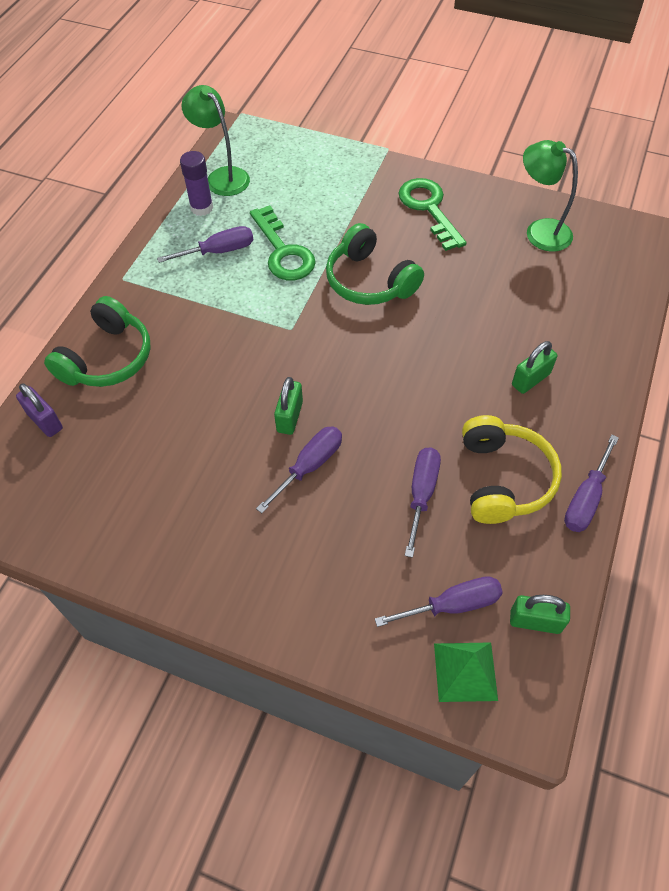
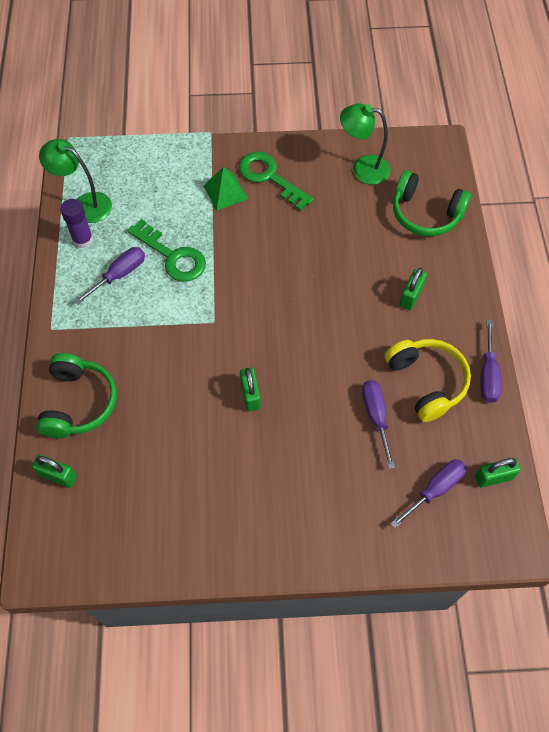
camera: 25 degrees left, 5 degrees up
purple padlock [16,383,63,437] -> green padlock [32,455,77,488]
purple screwdriver [256,426,342,513] -> none
green headphones [326,223,424,305] -> green headphones moved to [393,170,471,236]
green pyramid [434,642,498,702] -> green pyramid moved to [203,167,248,210]

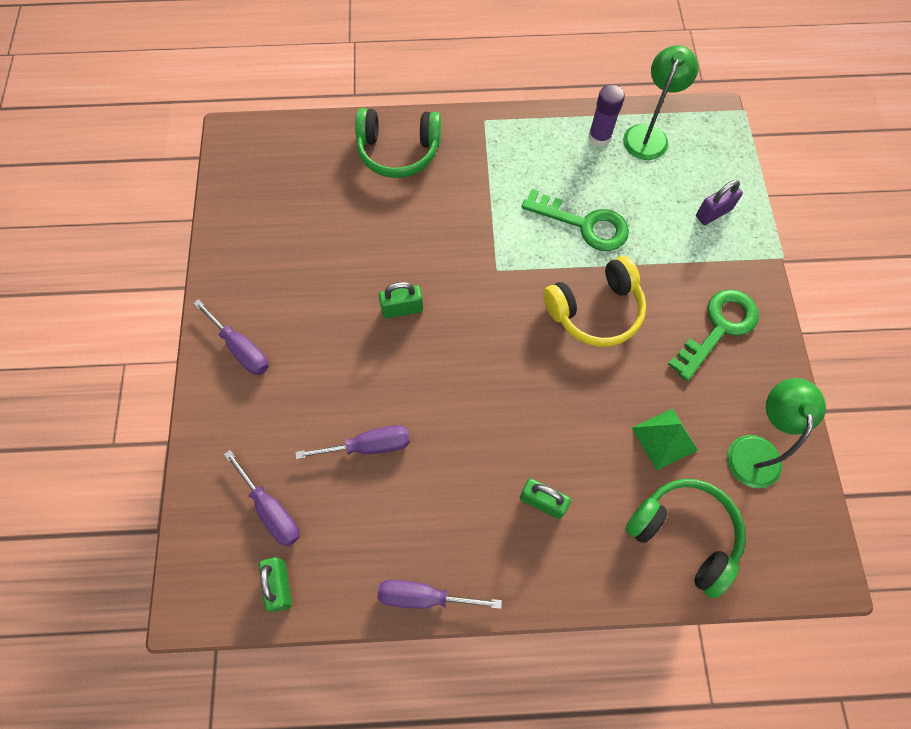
camera: 90 degrees right, 5 degrees up
green padlock [32,455,77,488] -> none
purple screwdriver [74,247,145,305] -> purple screwdriver moved to [193,299,269,375]
green key [127,219,206,282] -> green key turned 105 degrees counterclockwise [522,189,629,251]
green pyramid [203,167,248,210] -> green pyramid moved to [632,408,698,471]
yellow headphones [385,339,471,422] -> yellow headphones moved to [543,256,646,347]
green headphones [393,170,471,236] -> green headphones turned 105 degrees clockwise [625,479,746,599]
none -> purple padlock [696,180,743,225]

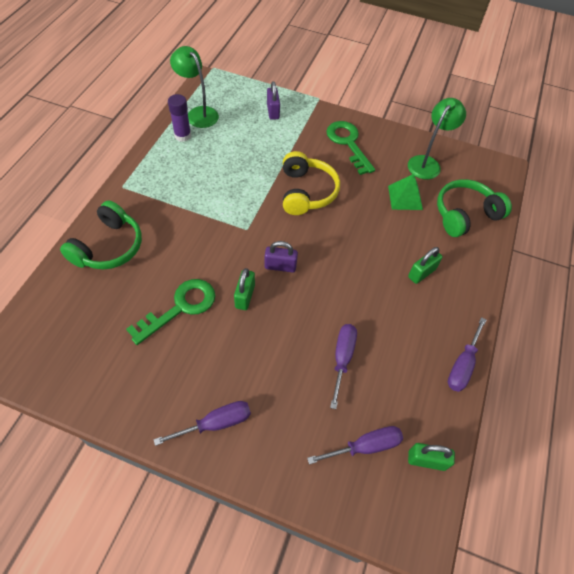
camera: 70 degrees left, 10 degrees down
green key [522,189,629,251] -> green key moved to [126,279,216,345]
green lamp [727,378,826,488] -> green lamp turned 90 degrees clockwise [408,98,466,179]
none -> purple padlock [264,241,298,272]

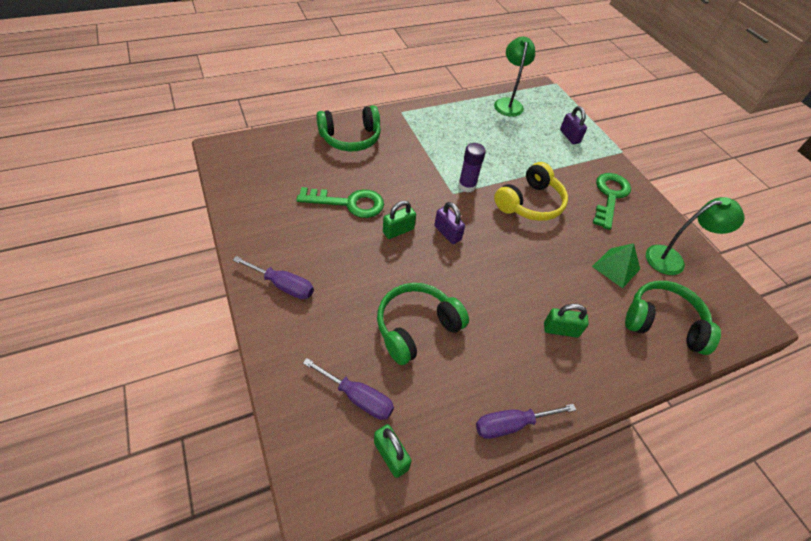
camera: 45 degrees right, 5 degrees down
purple glue stick [168,94,191,142] -> purple glue stick moved to [458,143,486,193]
purple padlock [267,81,280,120] -> purple padlock turned 60 degrees counterclockwise [560,106,587,144]
purple screwdriver [330,324,357,409] -> green headphones [377,283,469,365]

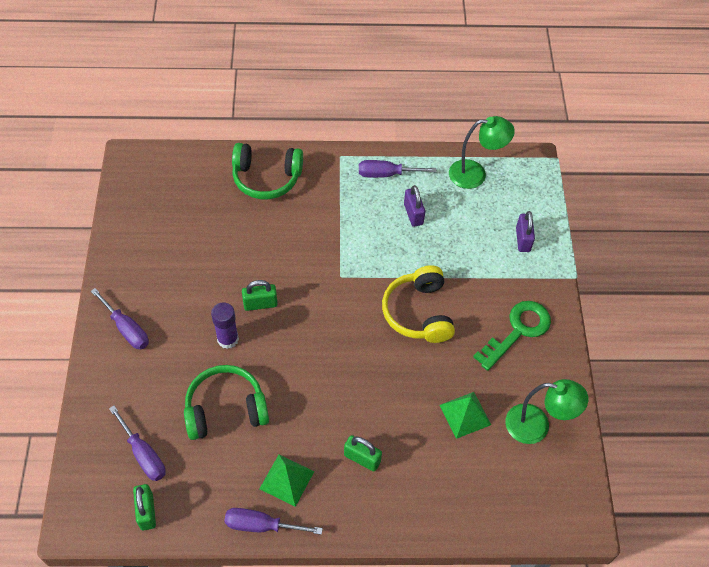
camera: 25 degrees right, 5 degrees up
green key [296,187,384,218] -> none
purple padlock [434,202,465,244] -> purple padlock moved to [404,185,425,227]
purple glue stick [458,143,486,193] -> purple glue stick moved to [211,302,239,349]
green lamp [494,37,535,117] -> green lamp turned 60 degrees clockwise [449,116,515,189]
yellow headphones [494,162,568,221] -> yellow headphones turned 105 degrees clockwise [382,265,455,343]
green headphones [625,281,721,355] -> none
none -> green pyramid [259,455,315,507]
none -> purple screwdriver [359,160,436,178]

